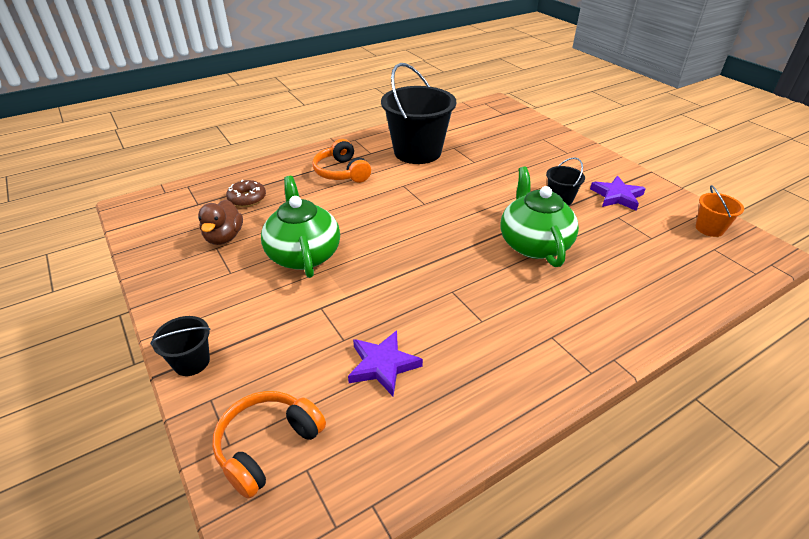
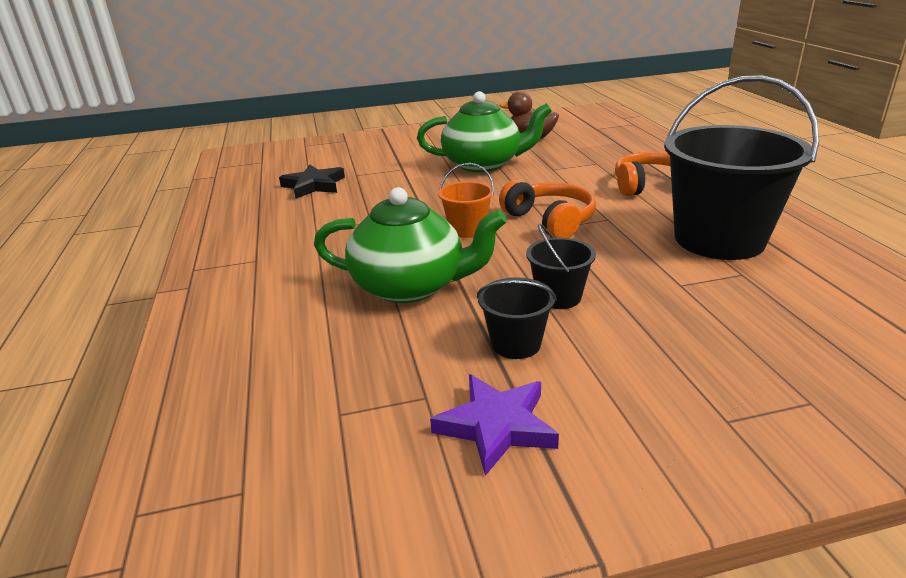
camera: 110 degrees right, 10 degrees down
black bucket [150,316,210,376] -> black bucket moved to [526,224,596,309]
orange headphones [212,391,326,499] -> orange headphones moved to [499,179,596,238]
brown donut [226,180,266,207] -> none
purple star [348,330,423,396] -> black star [279,164,345,198]
orange bucket [696,185,744,237] -> orange bucket moved to [438,163,494,238]

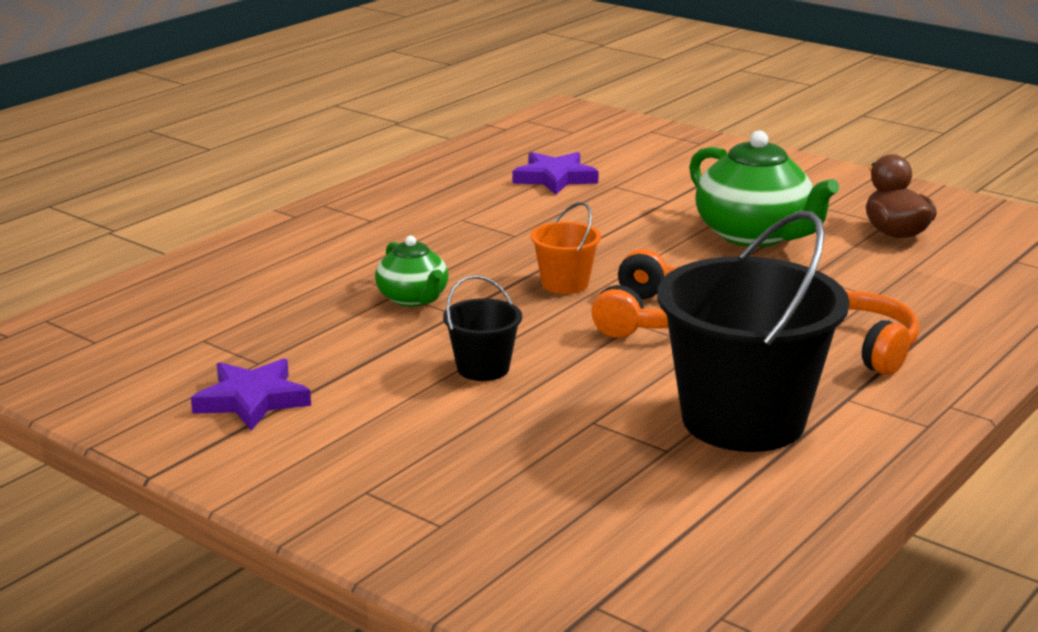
camera: 50 degrees right, 5 degrees down
black star [279,164,345,198] -> purple star [512,152,599,195]
green teapot [314,187,507,303] -> green teapot [375,235,449,307], size x0.57
black bucket [477,277,557,359] -> none

